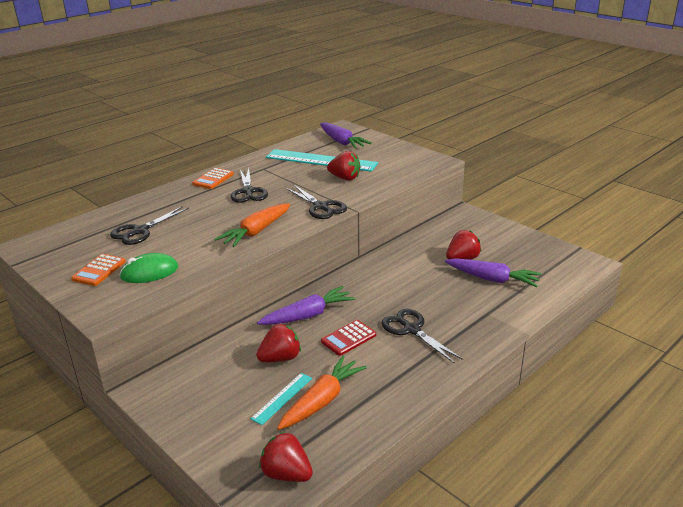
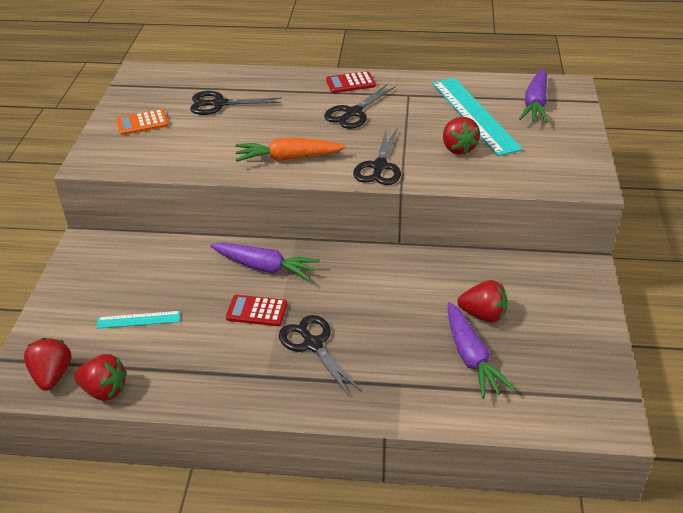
camera: 50 degrees right, 10 degrees up
green mouse [120,253,178,283] -> none
orange calculator [192,168,234,189] -> red calculator [326,71,376,93]
red strawberry [256,324,301,362] -> red strawberry moved to [74,354,127,401]
orange carrot [277,356,367,430] -> none
black scissors [381,309,463,364] -> black scissors turned 45 degrees counterclockwise [279,315,361,396]

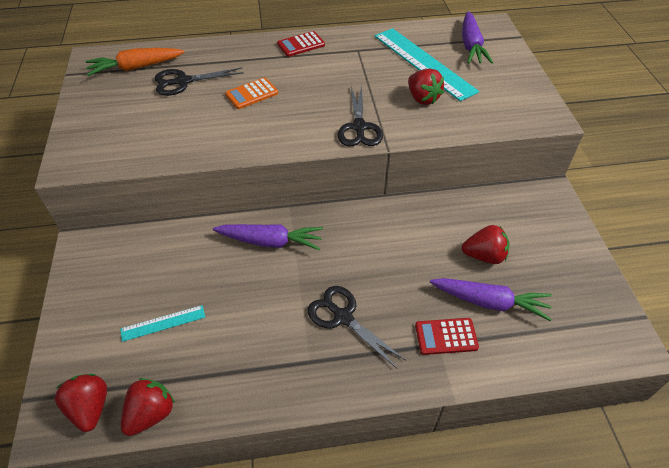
camera: 15 degrees left, 10 degrees up
red strawberry [74,354,127,401] -> red strawberry turned 60 degrees counterclockwise [121,378,175,436]
orange calculator [116,109,169,135] -> orange calculator moved to [225,77,278,109]
red calculator [226,295,288,326] -> red calculator moved to [415,318,479,355]
orange carrot [235,138,346,162] -> orange carrot moved to [85,48,185,76]
black scissors [324,84,396,129] -> none
purple carrot [448,302,515,399] -> purple carrot turned 45 degrees counterclockwise [430,278,552,321]

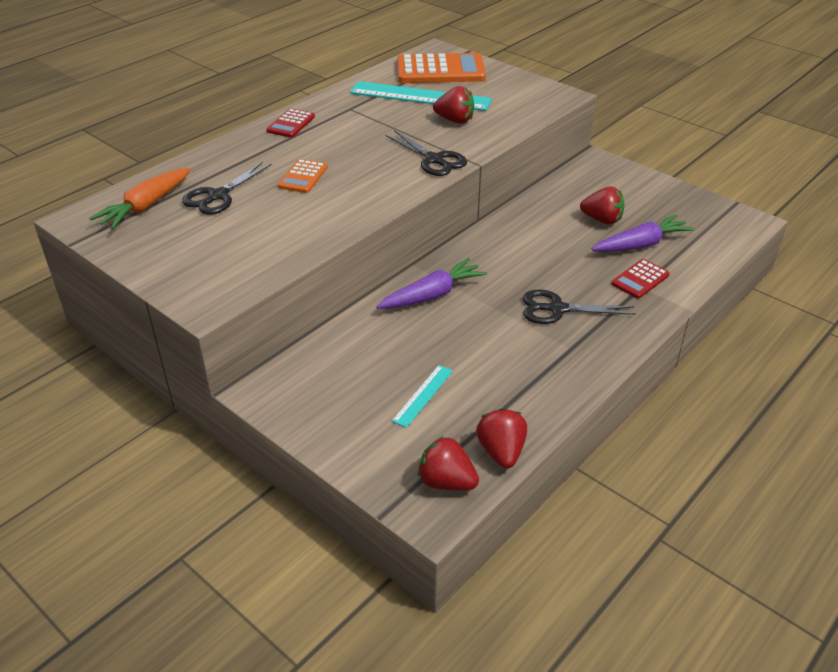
camera: 40 degrees left, 10 degrees down
purple carrot [462,11,493,64] -> orange calculator [397,53,486,83]
red strawberry [462,225,510,264] -> red strawberry turned 60 degrees clockwise [580,187,624,225]

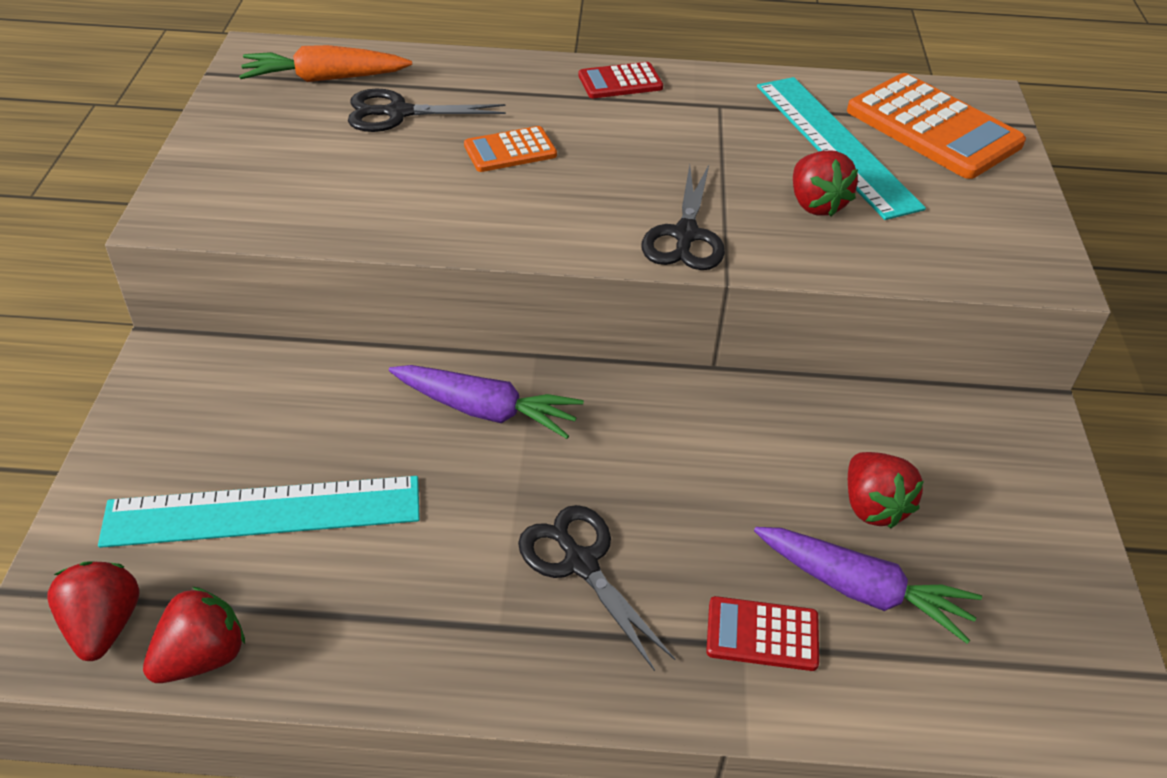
camera: 50 degrees right, 5 degrees up
turquoise ruler [392,365,453,428] -> turquoise ruler [98,476,420,548], size x2.10

